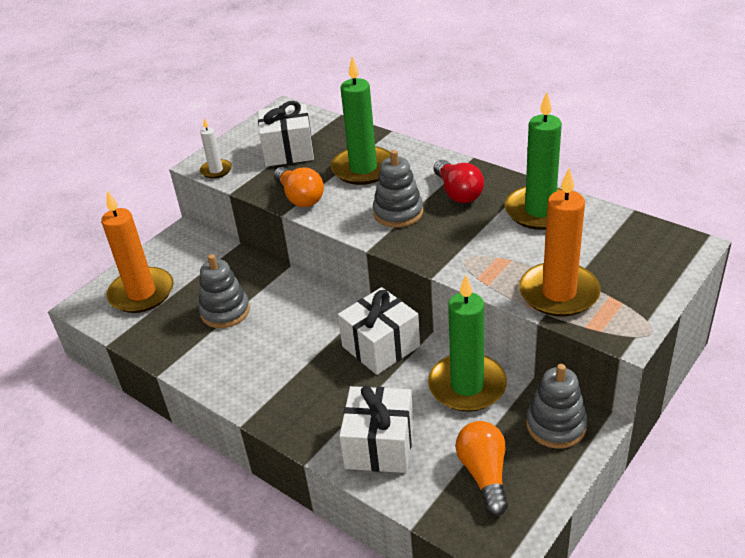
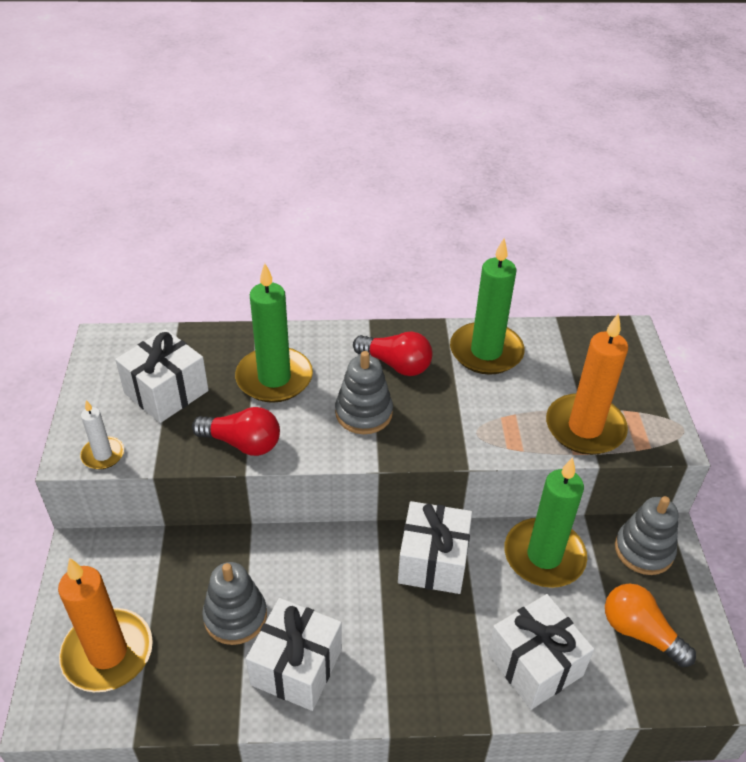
camera: 45 degrees left, 5 degrees up
orange light bulb [274,167,324,207] -> red light bulb [192,407,280,456]
none -> white gift [246,598,342,711]

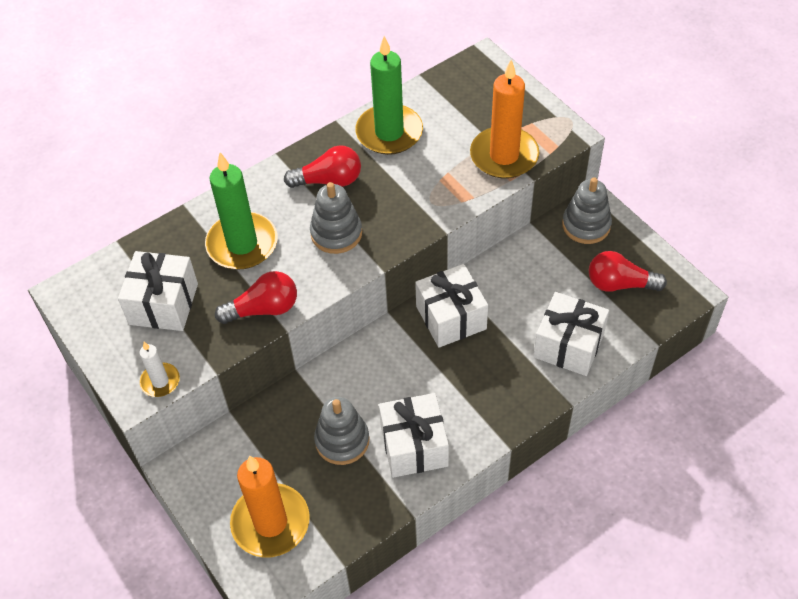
camera: 30 degrees left, 10 degrees up
green candle [504,457,587,588] -> none
orange light bulb [605,584,696,667] -> red light bulb [589,251,667,292]

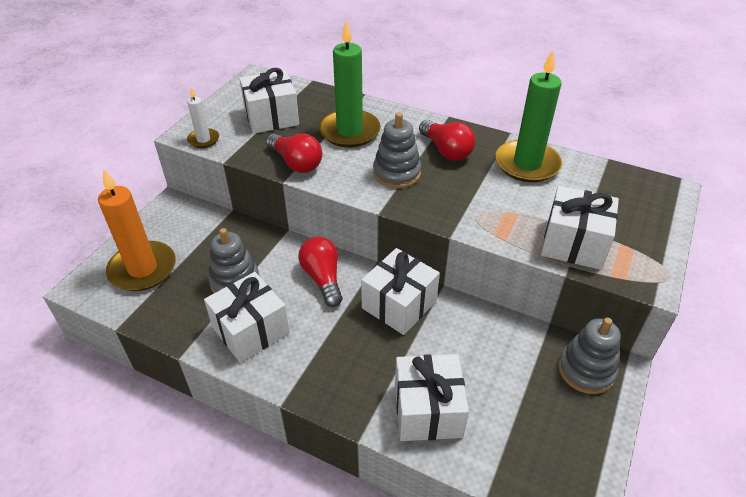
camera: 60 degrees right, 10 degrees down
orange candle [470,60,539,179] -> white gift [541,186,619,270]
red light bulb [589,251,667,292] -> red light bulb moved to [298,237,343,307]

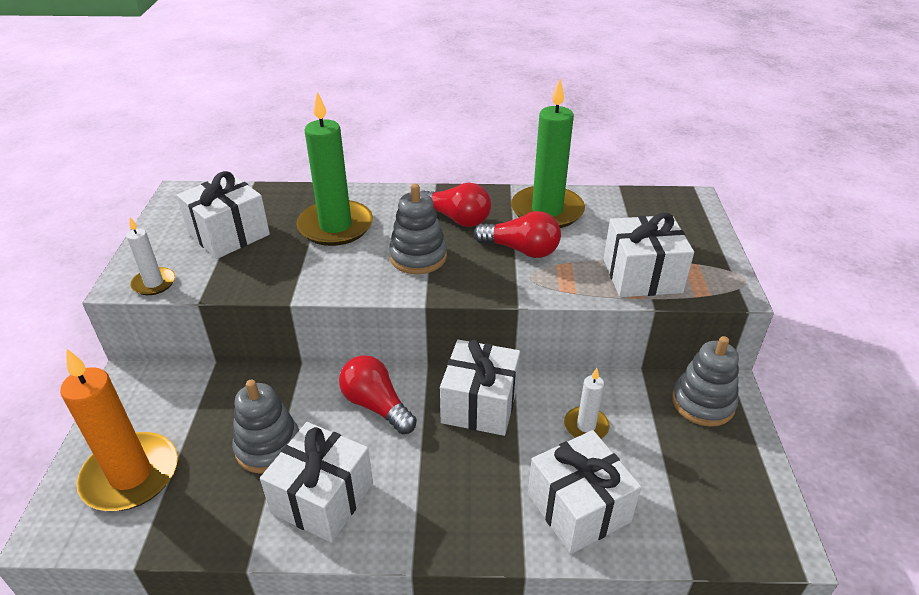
camera: 25 degrees left, 5 degrees down
red light bulb [266,133,322,173] -> red light bulb moved to [474,211,561,258]
none -> white candle [564,368,610,439]

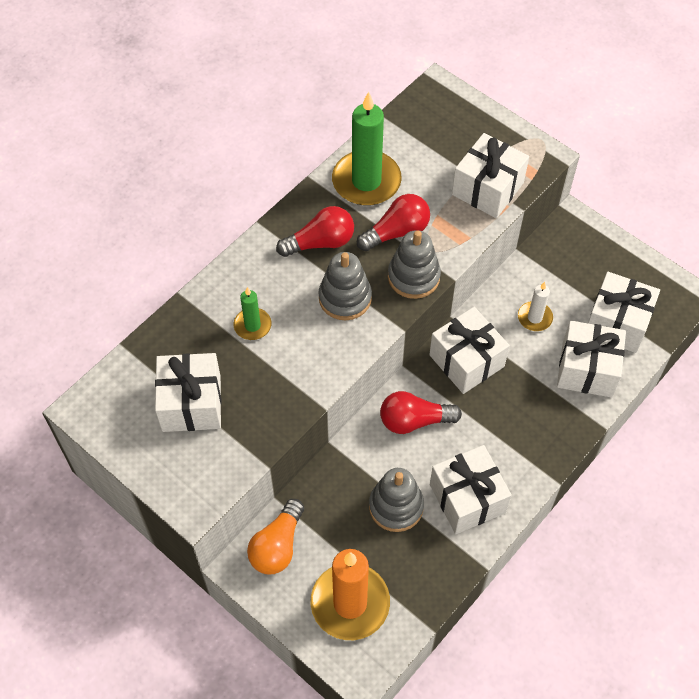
camera: 50 degrees left, 20 degrees up
white candle [126,217,175,295] -> none
green candle [296,92,373,246] -> green candle [234,287,271,340], size x0.51
grey stacking toy [672,336,739,427] -> grey stacking toy moved to [388,230,441,299]
none -> orange light bulb [247,499,304,574]
none -> white gift [588,272,660,353]

